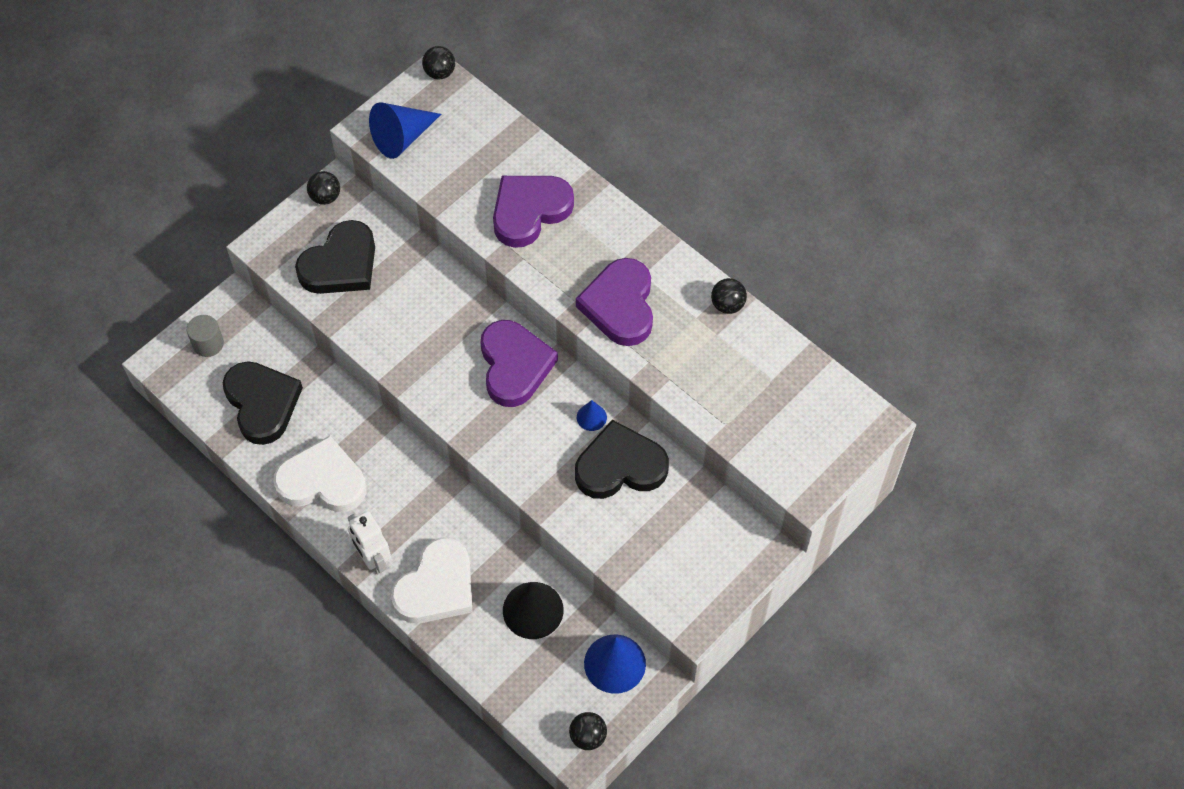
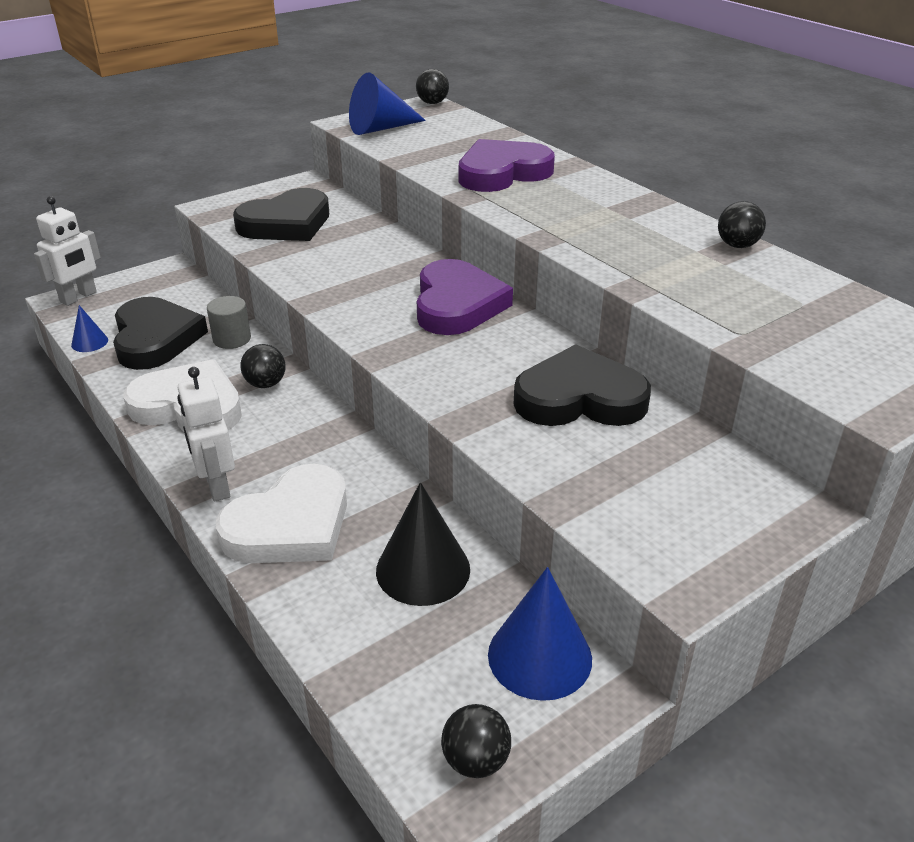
camera: 10 degrees right, 25 degrees down
grey cylinder [187,315,224,357] -> grey cylinder moved to [207,296,251,349]
black ball [307,171,340,205] -> black ball moved to [240,344,286,388]
purple heart [576,258,653,346] -> none
blue cone [577,400,607,431] -> blue cone moved to [71,305,108,352]
none -> white robot [34,196,101,306]

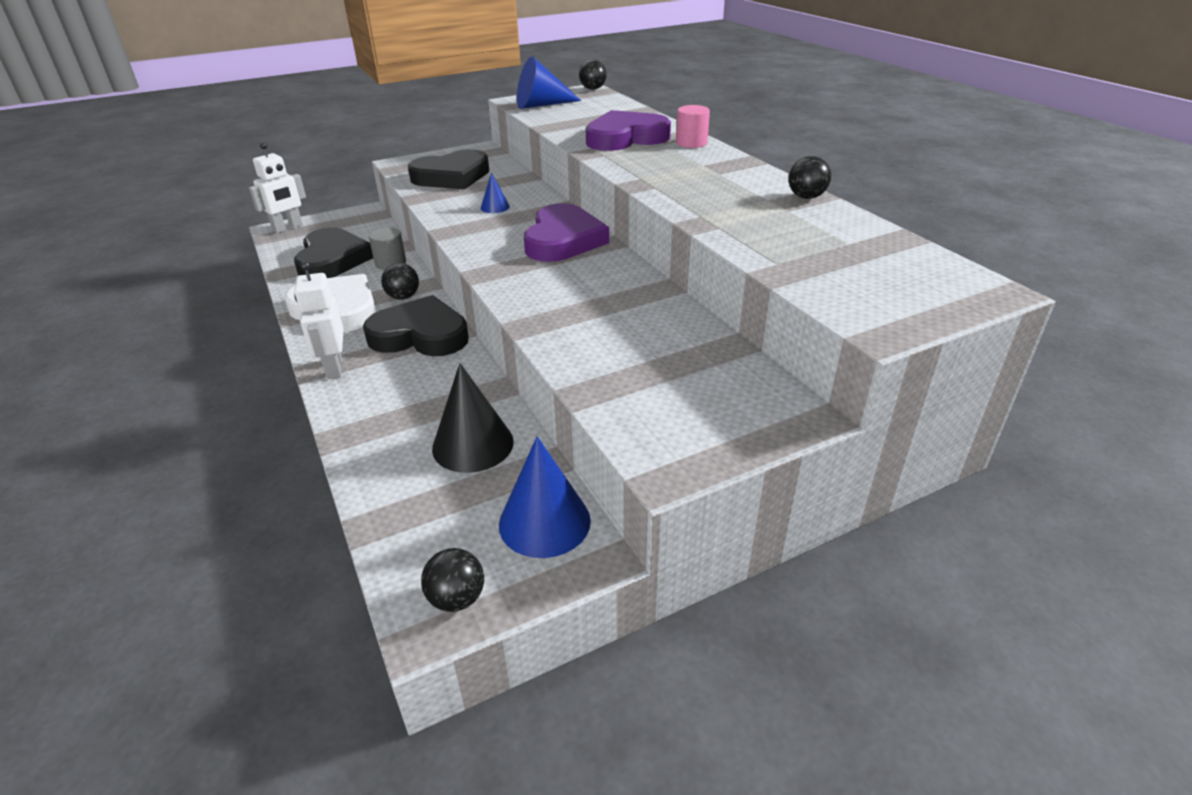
camera: 10 degrees right, 0 degrees up
blue cone [71,305,108,352] -> blue cone moved to [481,172,510,213]
white heart [216,464,347,563] -> none
black heart [514,344,651,426] -> black heart moved to [363,295,469,356]
none -> pink cylinder [676,105,710,148]

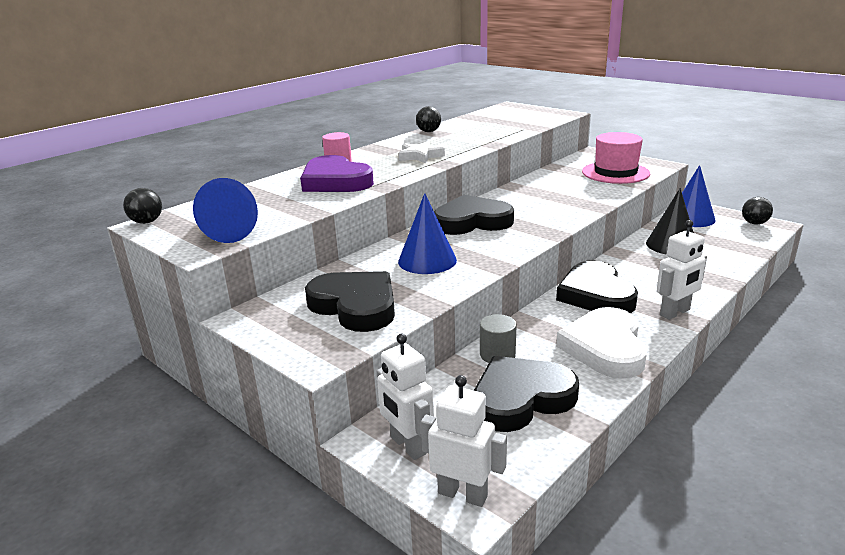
camera: 110 degrees left, 10 degrees down
black ball [381,263,419,300] -> none
blue cone [481,172,510,213] -> blue cone [398,193,457,274], size x1.96
purple heart [524,203,609,262] -> black heart [434,195,514,235]
none -> white robot [377,334,434,460]
none -> white star [398,141,445,163]
none -> pink hat [582,132,650,184]

